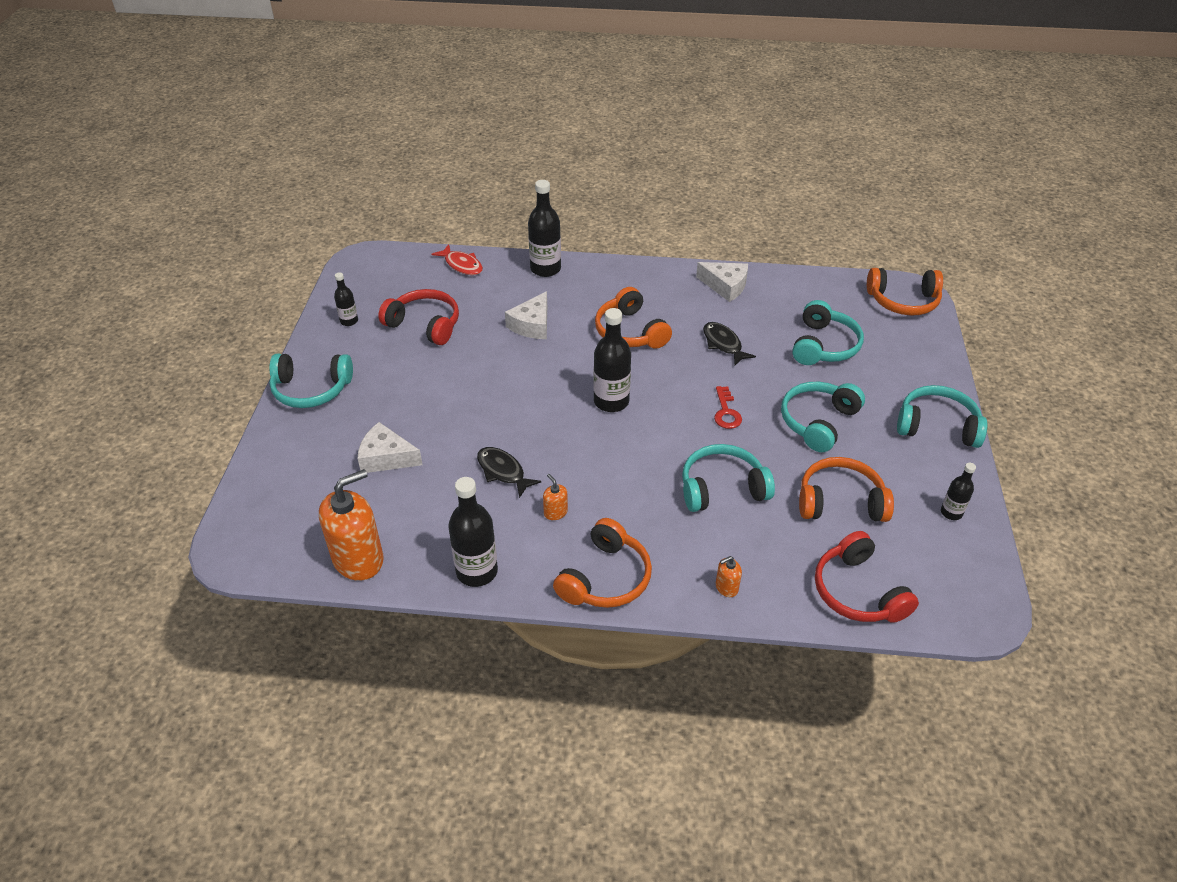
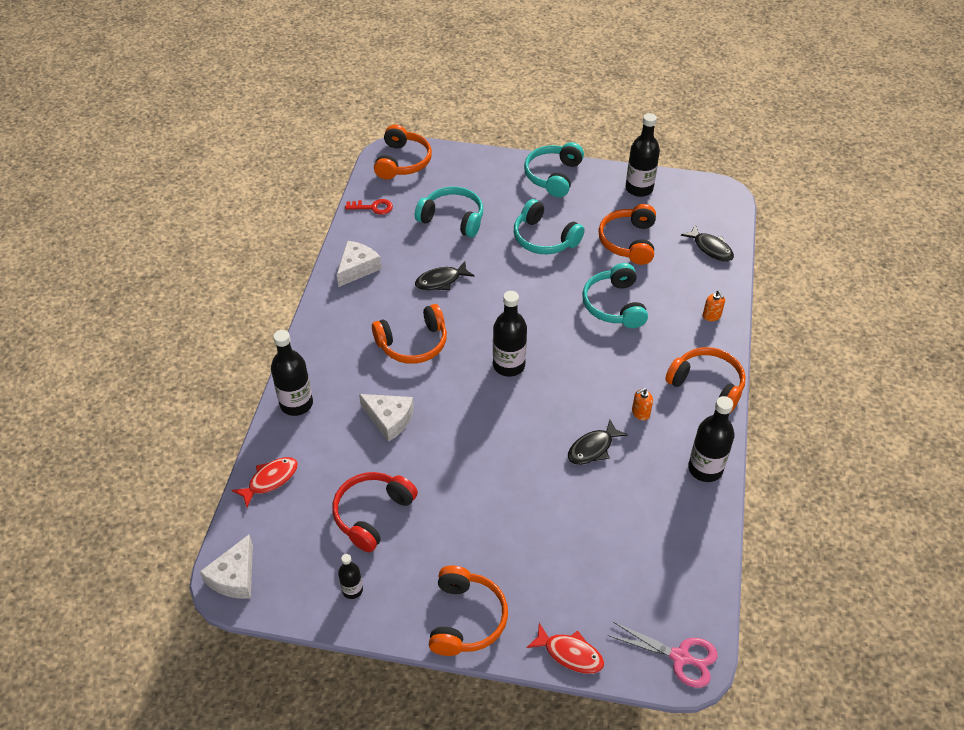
camera: 85 degrees left, 5 degrees up
turquoise headphones [269,354,353,408] -> orange headphones [429,565,508,656]
orange soap dispenser [319,469,384,581] -> none
white cheese [357,422,423,473] -> white cheese moved to [200,535,253,599]
red key [714,386,742,429] -> red key moved to [345,199,393,215]
red headphones [815,531,919,623] -> black fish [681,225,734,261]
black bottle [941,463,976,520] -> black bottle [626,113,660,197], size x1.81
none -> red fish [526,623,604,674]
none -> pink scissors [608,622,718,688]

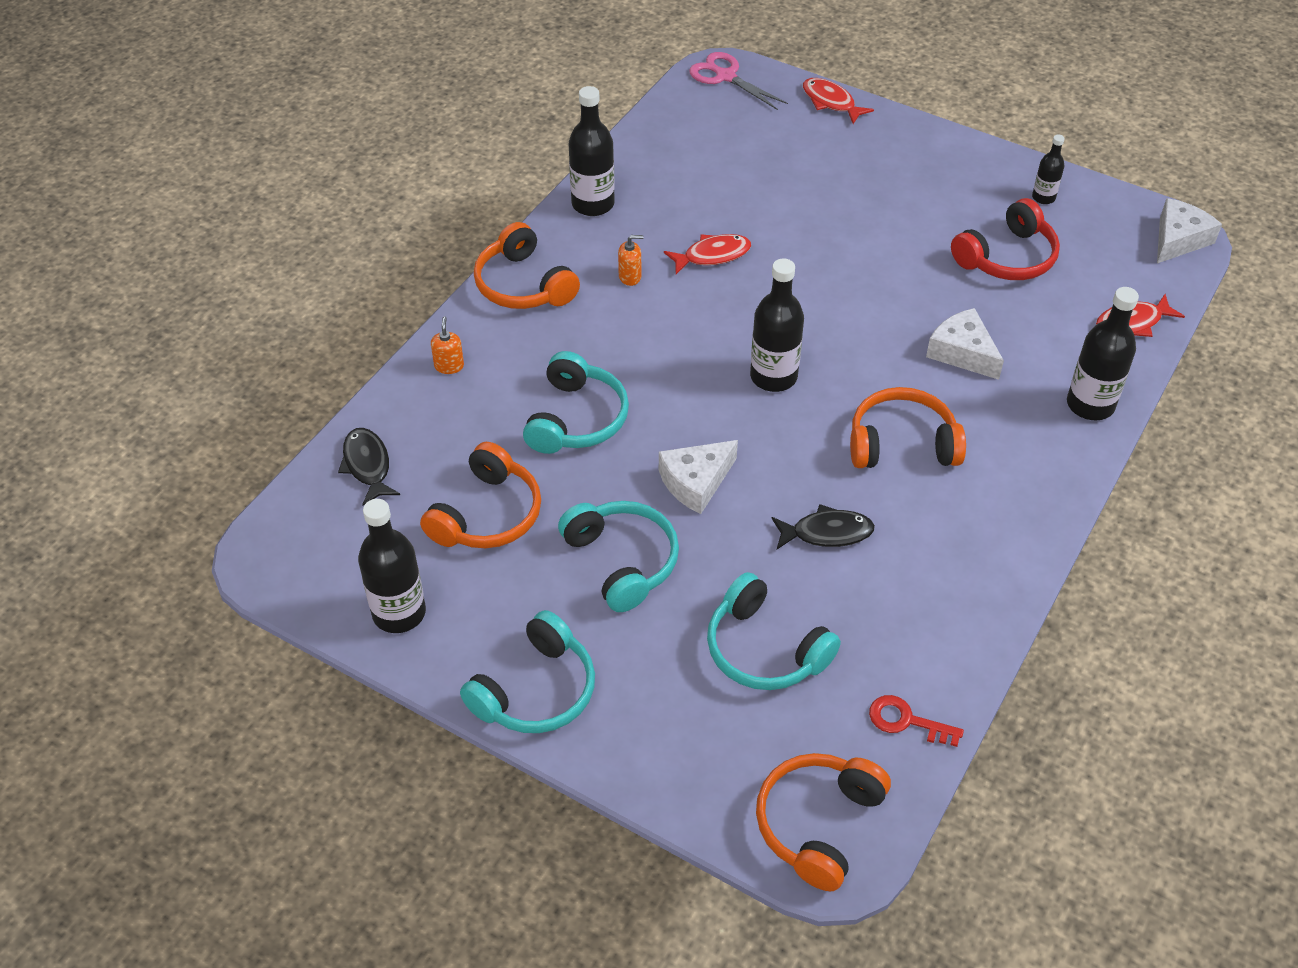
camera: 160 degrees left, 0 degrees up
white cheese [337,241,382,287] -> white cheese moved to [659,440,738,514]
orange headphones [429,565,508,656] -> none
black fish [568,419,628,465] -> red fish [664,234,751,274]

